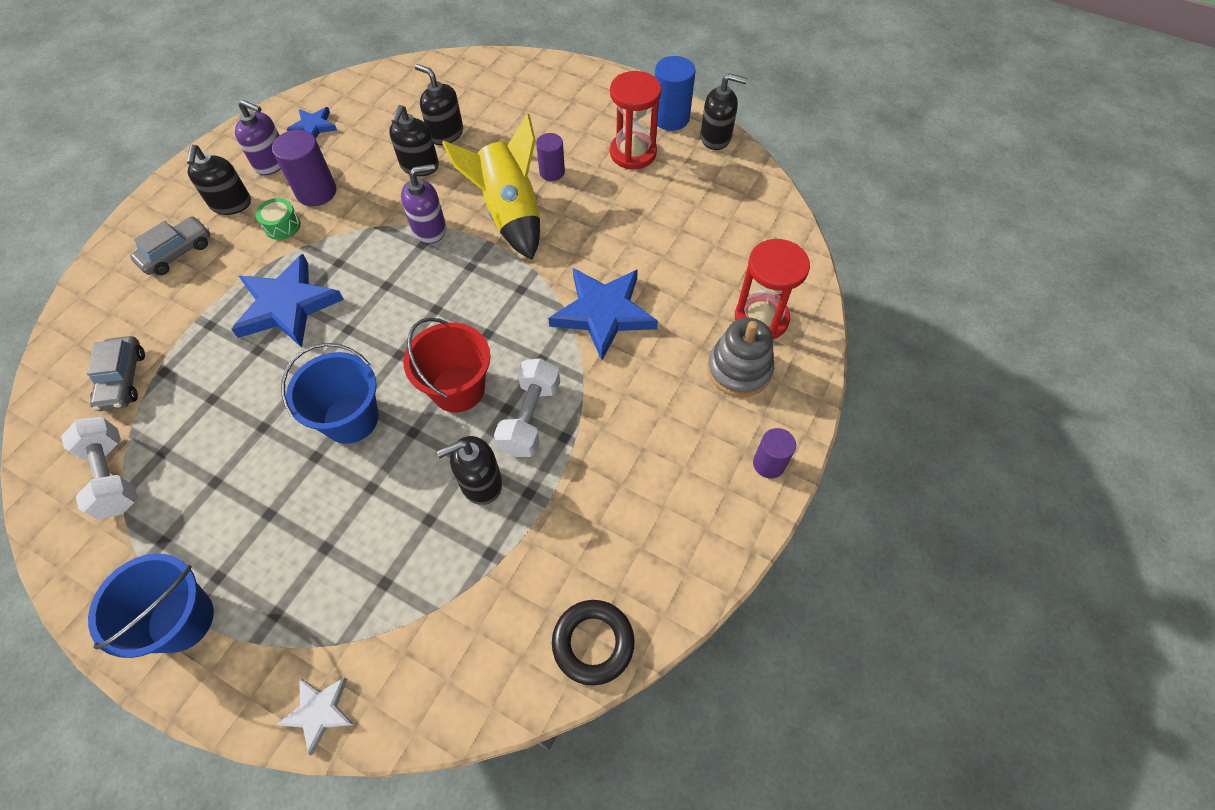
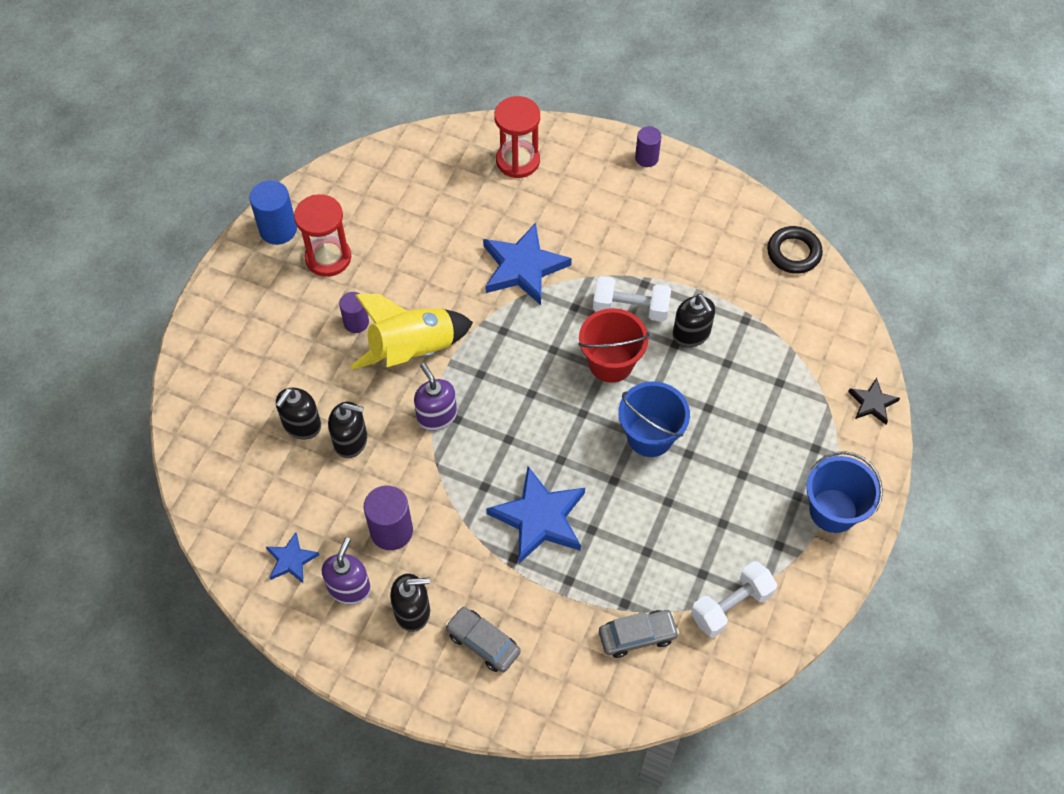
camera: 95 degrees left, 0 degrees up
green drum [255,198,301,240] -> none
white star [276,677,354,755] -> black star [848,378,900,425]
black soap dispenser [701,73,747,150] -> none
grey stacking toy [707,318,774,397] -> none

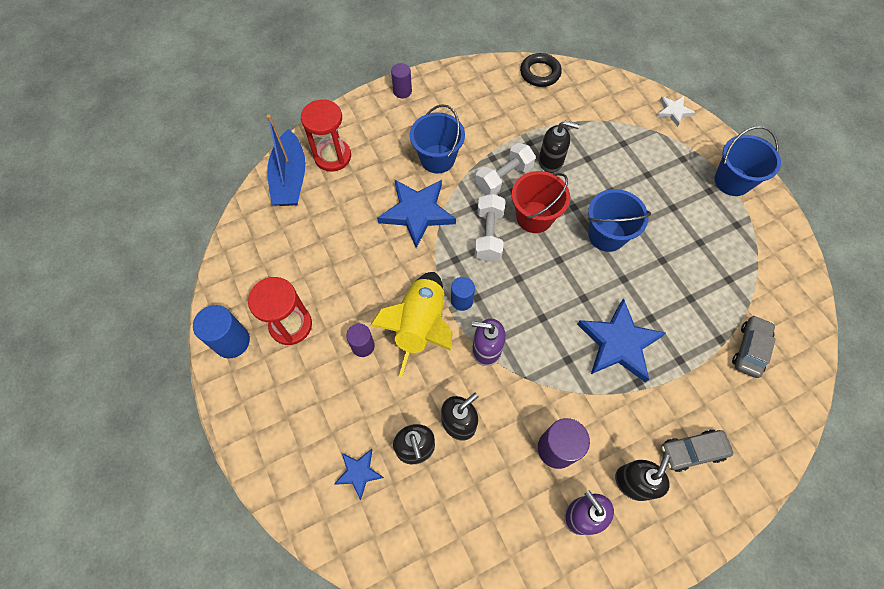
camera: 50 degrees left, 5 degrees up
blue star [266,532,319,583] -> blue star moved to [334,449,384,500]
white dumbbell [691,561,777,637] -> white dumbbell moved to [475,193,505,262]
black star [848,378,900,425] -> white star [657,96,695,127]
none -> blue boat [267,115,306,206]
none -> blue bucket [410,104,465,173]
none -> blue cylinder [451,277,475,311]

